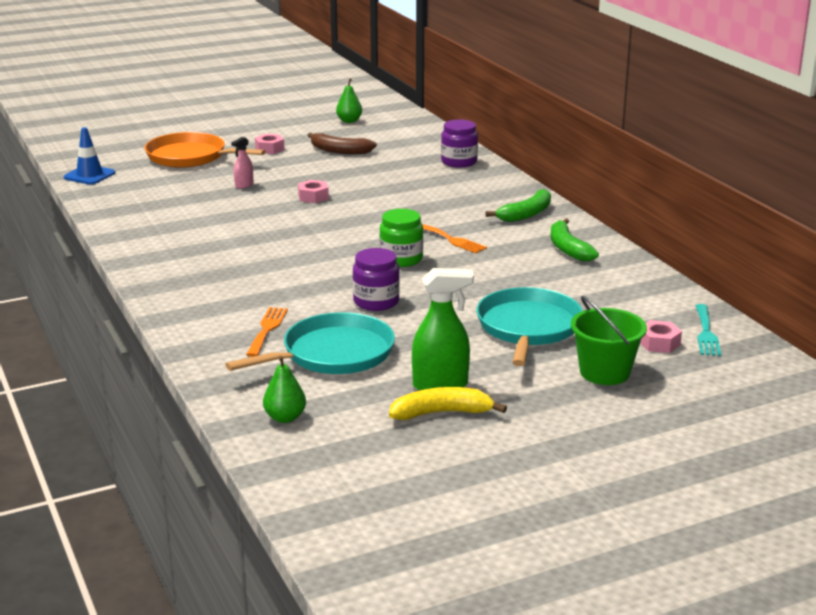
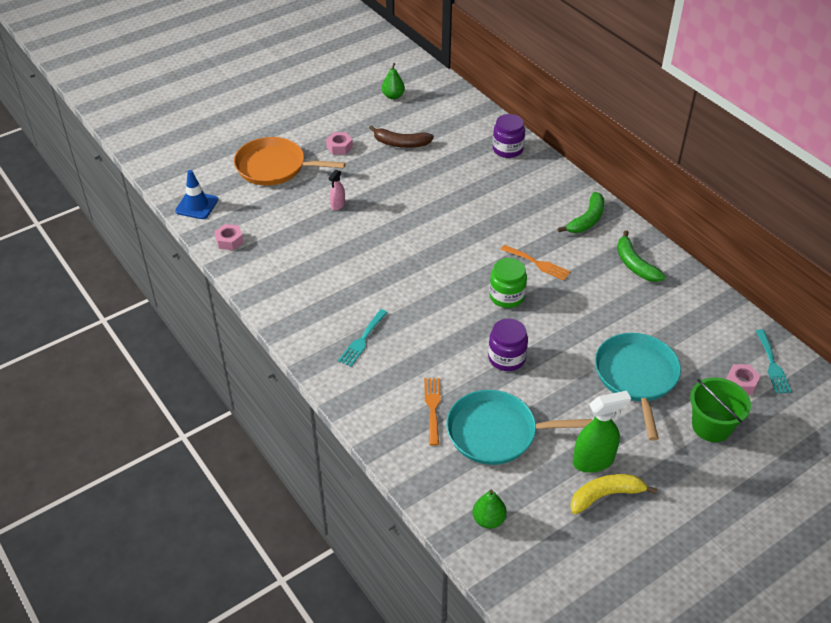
camera: 10 degrees left, 20 degrees up
turquoise pan [225,312,395,374] -> turquoise pan turned 135 degrees counterclockwise [446,390,592,465]
pink nut [298,180,329,203] -> pink nut moved to [214,224,244,250]
none -> turquoise fork [338,309,388,367]

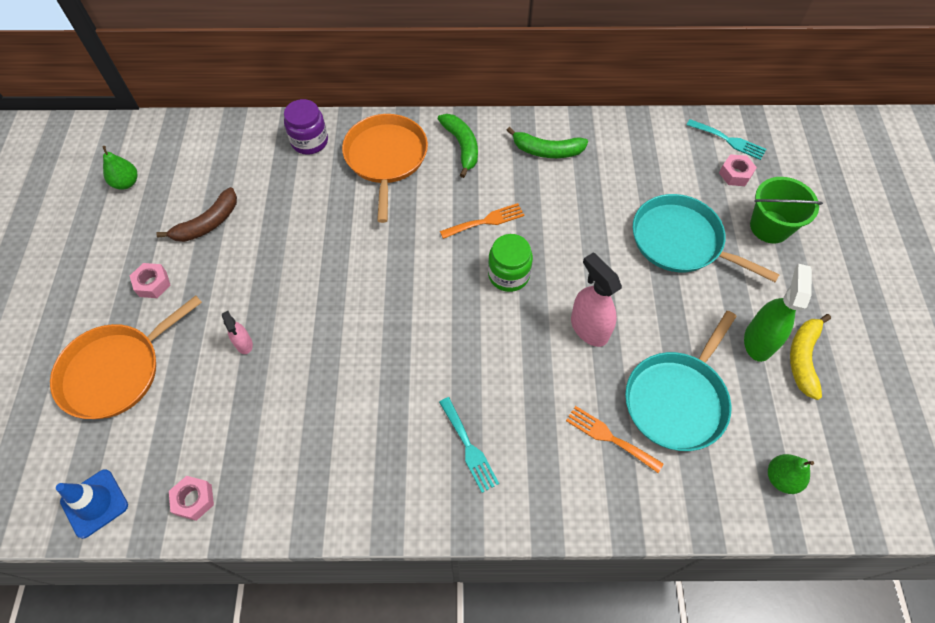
camera: 55 degrees left, 15 degrees up
purple jar [488,318,528,371] -> pink spray bottle [571,253,622,347]
none -> orange pan [342,114,428,223]

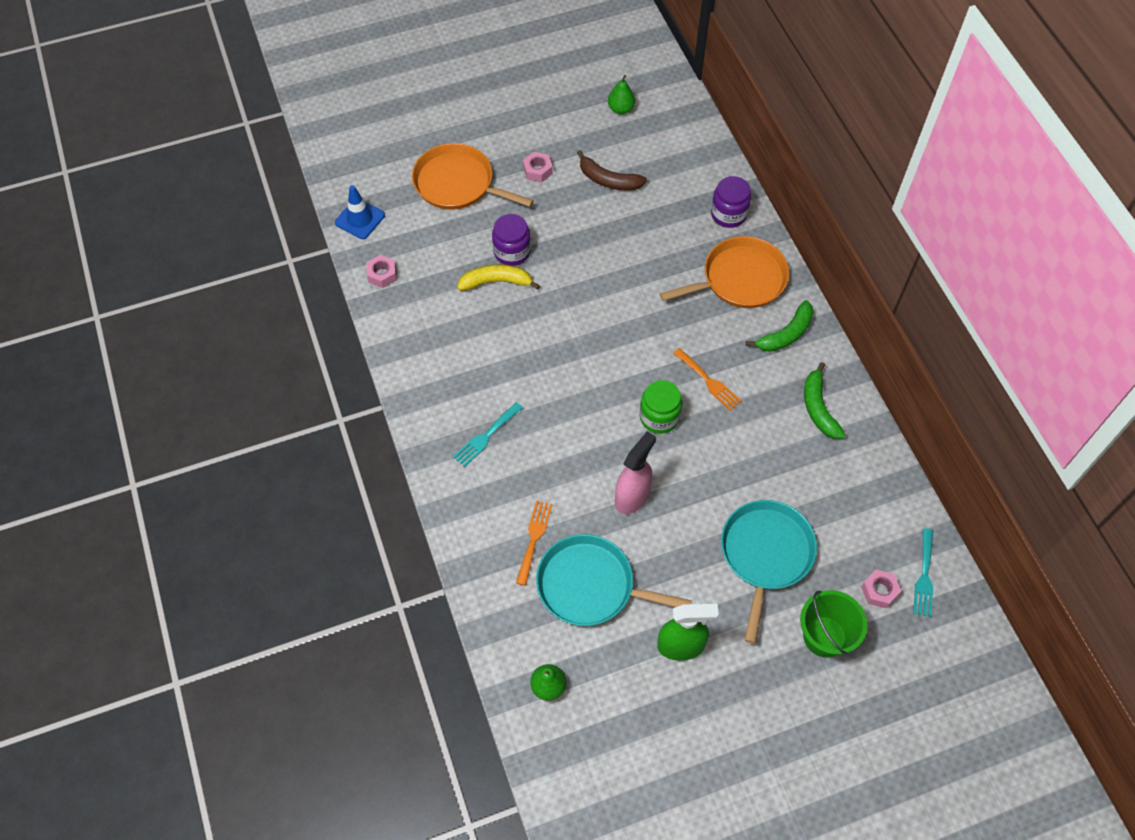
camera: 70 degrees right, 0 degrees up
pink spray bottle [222,311,253,354] -> purple jar [492,214,531,266]
yellow banana [790,314,831,400] -> yellow banana moved to [457,264,540,291]

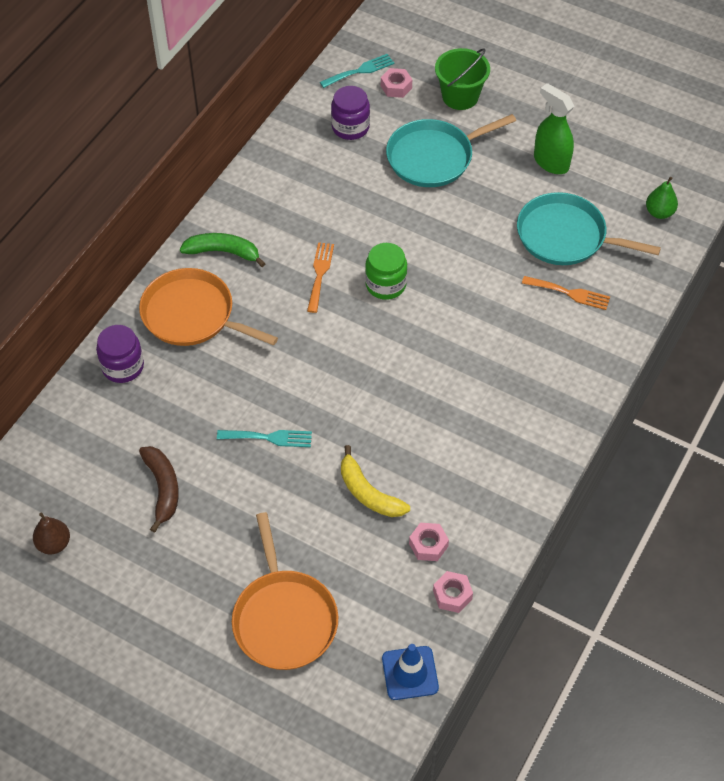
camera: 130 degrees left, 5 degrees down
turquoise fork [453,402,523,467] -> turquoise fork moved to [217,430,312,447]
purple jar [492,214,531,266] -> purple jar moved to [331,86,370,140]
orange fork [516,501,553,586] -> orange fork turned 135 degrees counterclockwise [522,276,610,310]
pink nut [523,152,553,182] -> pink nut moved to [409,523,449,561]
turquoise pan [536,534,692,626] -> turquoise pan turned 135 degrees clockwise [517,192,661,265]
green pear [608,75,635,114] -> brown pear [33,512,70,554]
pink spray bottle [615,431,656,514] -> none
green banana [804,362,845,439] -> none

